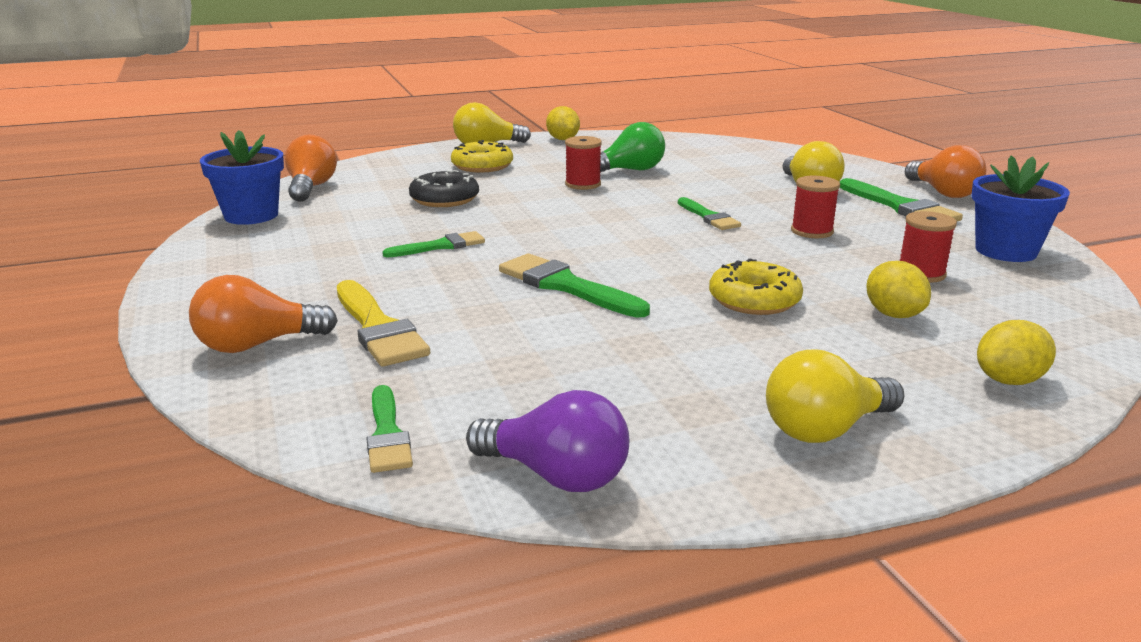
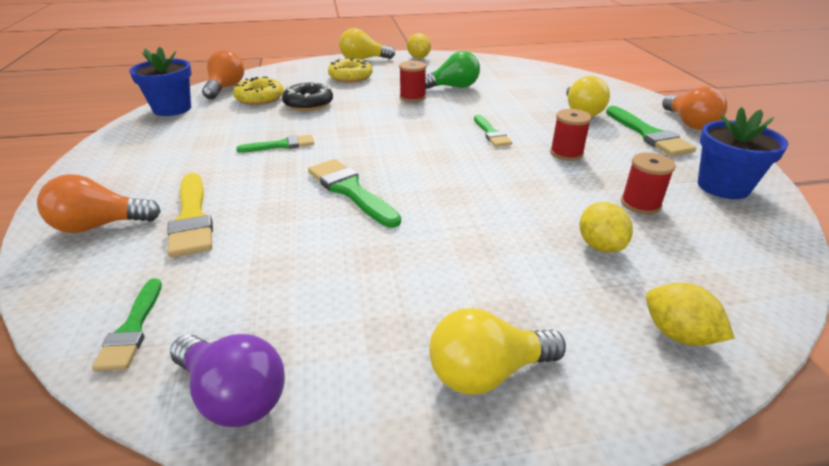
camera: 10 degrees right, 10 degrees up
yellow donut [709,258,803,315] -> yellow donut moved to [233,76,284,105]
yellow lemon [977,320,1056,385] -> yellow lemon turned 60 degrees clockwise [646,283,735,346]

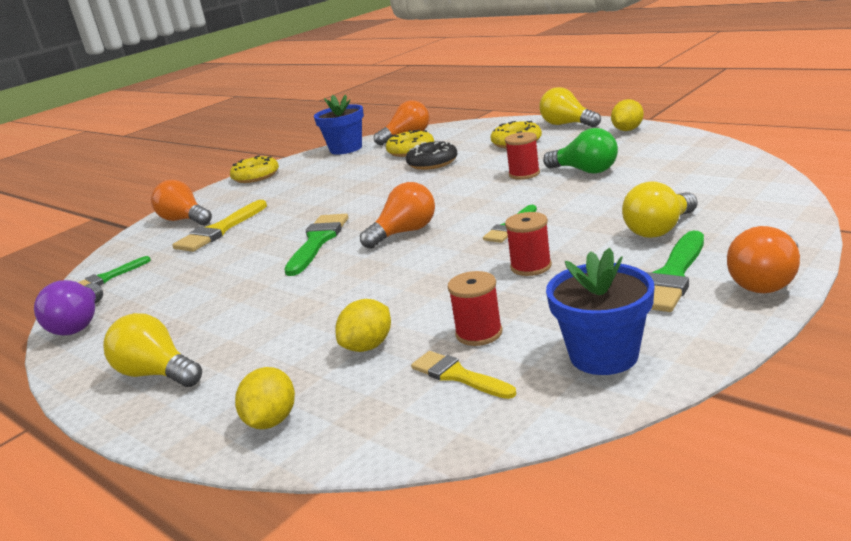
camera: 55 degrees right, 10 degrees down
green brush [236,135,314,153] -> none
none -> yellow donut [230,155,279,183]
none -> orange light bulb [360,182,435,249]
none -> yellow brush [411,351,516,399]

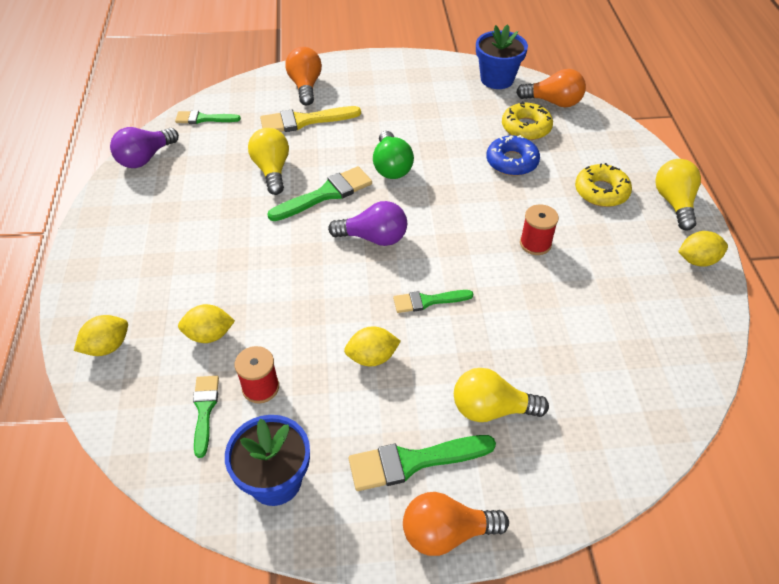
camera: 40 degrees right, 25 degrees up
yellow light bulb [103,313,202,387] -> yellow light bulb moved to [248,128,289,195]
yellow donut [230,155,279,183] -> none
orange light bulb [360,182,435,249] -> purple light bulb [328,201,407,246]
black donut [406,141,458,170] -> blue donut [486,135,540,176]
yellow brush [411,351,516,399] -> green brush [193,376,219,458]
red spool [505,212,552,276] -> yellow lemon [344,326,401,366]
green light bulb [543,128,618,174] -> green light bulb moved to [373,131,414,179]

